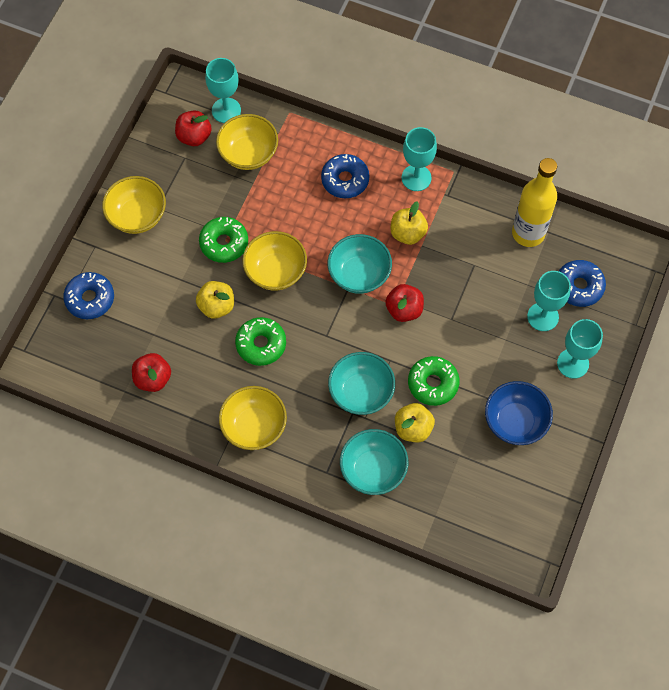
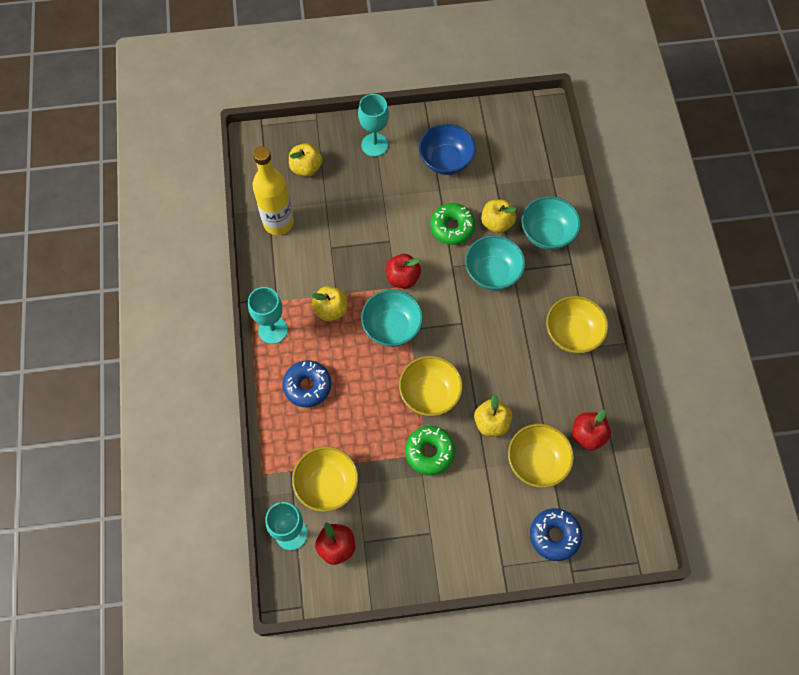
camera: 120 degrees left, 0 degrees up
yellow bowl [102,176,166,234] -> yellow bowl moved to [508,424,574,488]
green donut [235,317,286,366] -> none
turquoise goblet [527,271,571,331] -> none
blue donut [559,260,606,307] -> yellow apple [289,143,322,177]

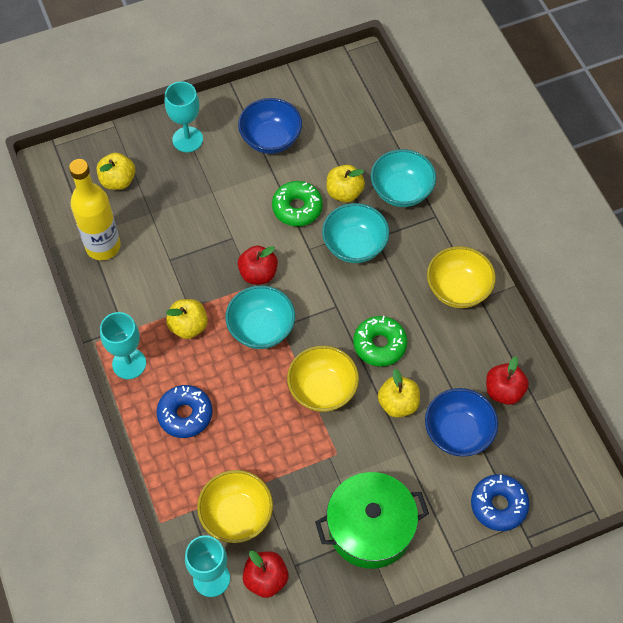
camera: 15 degrees left, 5 degrees down
green donut [405,426,455,475] -> green donut moved to [353,316,408,367]
yellow bowl [508,424,574,488] -> blue bowl [425,388,498,456]
none -> green pot [315,472,429,569]

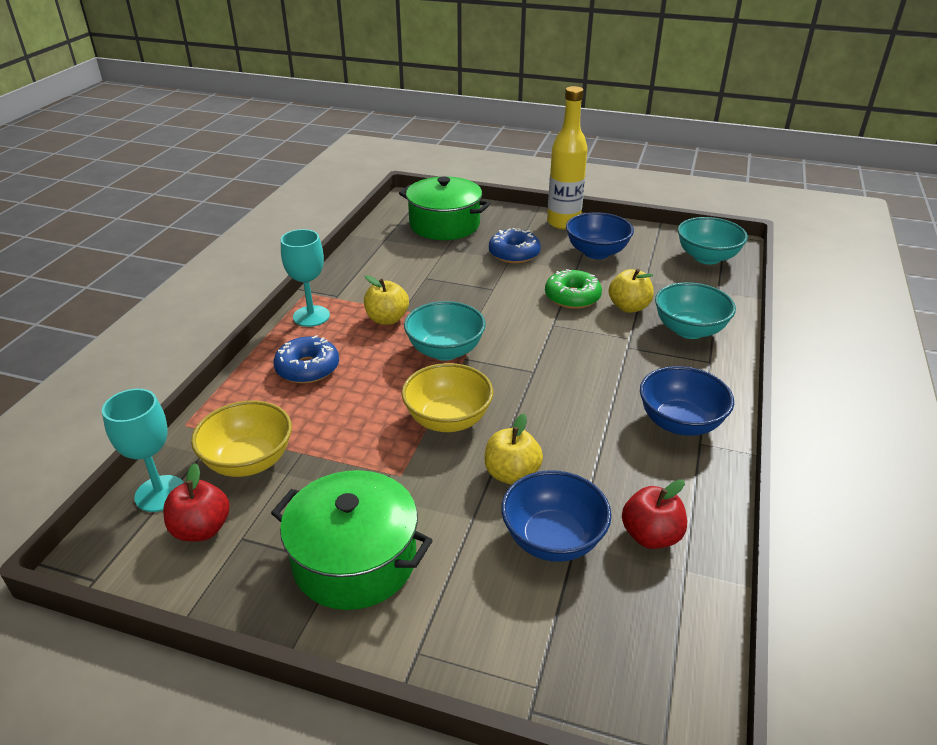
camera: 40 degrees right, 25 degrees down
yellow bottle [69,159,121,260] -> yellow bottle moved to [547,86,588,229]
yellow apple [97,152,135,190] -> green pot [399,177,491,240]
turquoise goblet [165,81,203,152] -> none
red apple [238,245,278,284] -> none
turquoise bowl [322,203,389,263] -> turquoise bowl moved to [678,217,748,264]
green donut [353,316,408,367] -> none
yellow bowl [427,246,496,308] -> blue bowl [640,366,734,436]
blue donut [471,474,529,531] -> blue donut moved to [489,228,541,264]

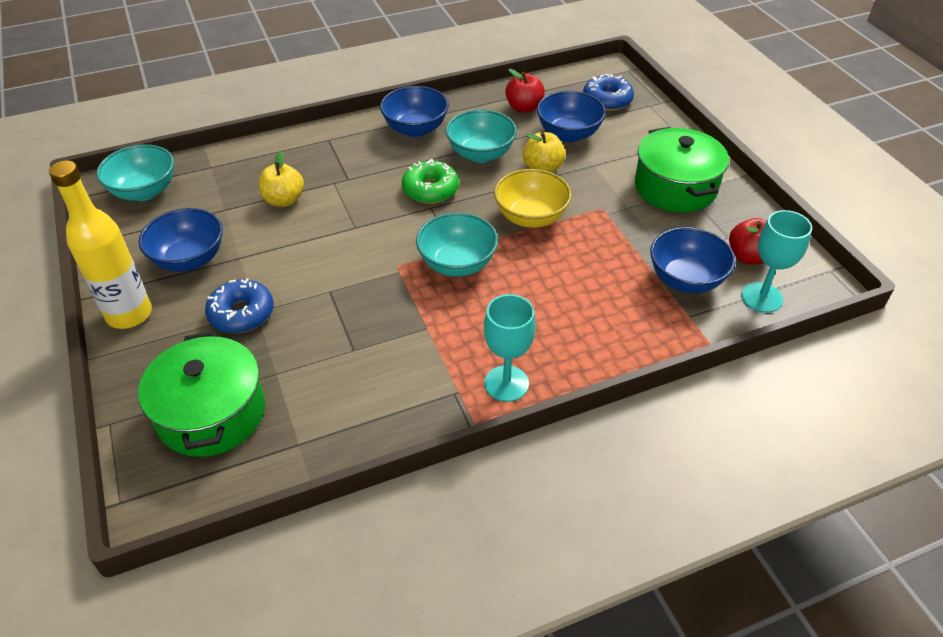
camera: 130 degrees left, 10 degrees up
yellow bowl [191,401,292,477] -> blue bowl [650,227,736,293]
blue donut [274,335,339,384] -> blue donut moved to [583,74,634,111]
yellow apple [364,275,409,325] -> none
green donut [545,269,602,309] -> green donut moved to [402,159,459,204]
turquoise bowl [655,282,736,339] -> turquoise bowl moved to [446,109,517,163]

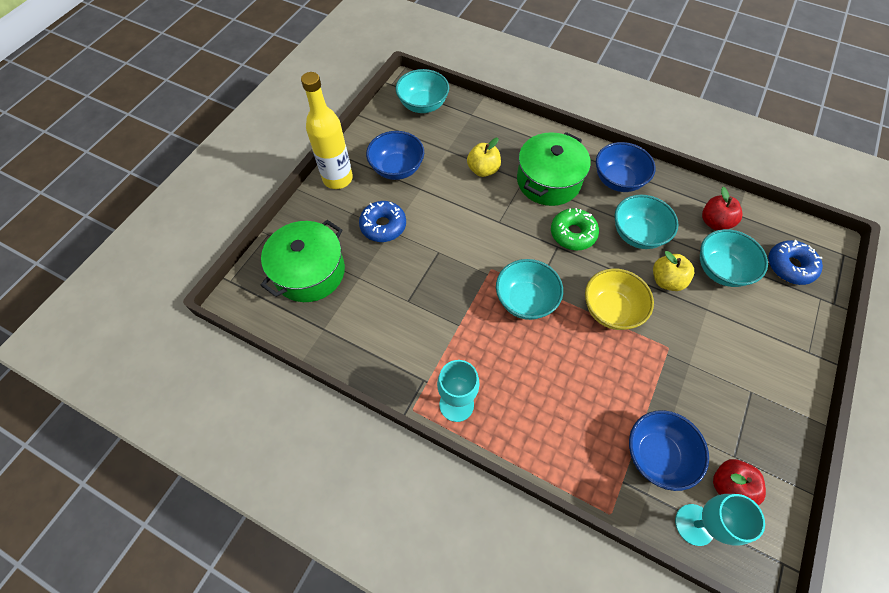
camera: 50 degrees right, 15 degrees up
blue bowl [537,91,606,142] -> turquoise bowl [700,229,768,287]
green pot [635,127,729,213] -> green pot moved to [517,132,591,206]

